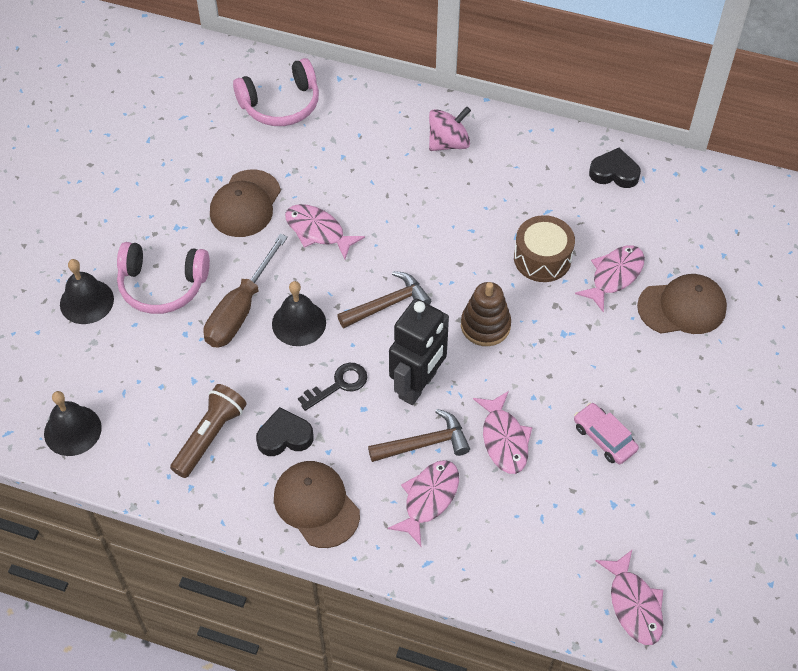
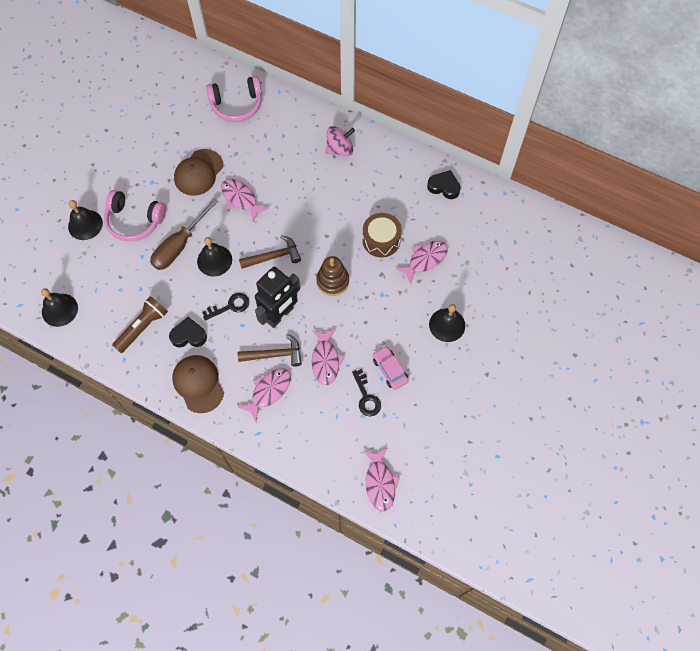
camera: 10 degrees right, 10 degrees up
brown cap [637,274,727,334] -> none
none -> black key [352,369,381,416]
none -> black bell [429,304,465,342]

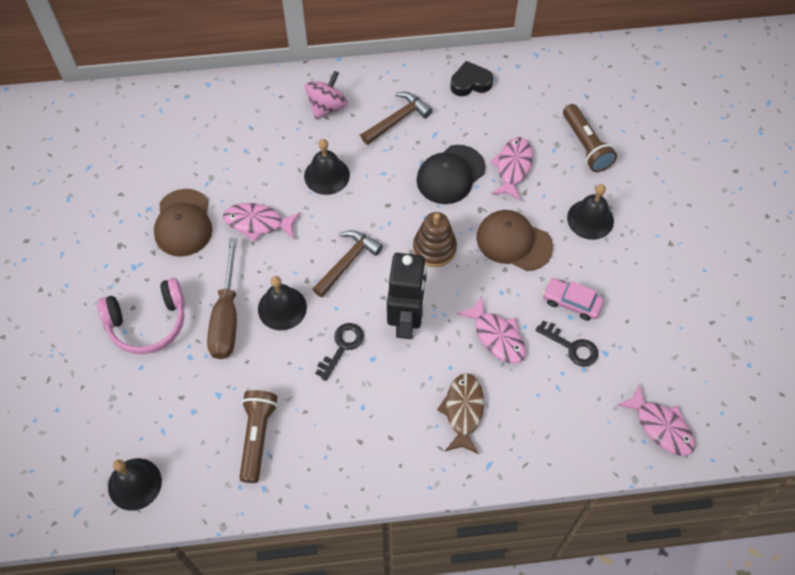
camera: 35 degrees left, 5 degrees down
black bell [68,200,103,240] -> black bell moved to [304,139,350,195]
black heart [169,317,207,348] -> none
brown cap [172,355,224,413] -> brown cap moved to [476,210,553,271]
pink headphones [206,76,262,122] -> none
brown hammer [238,333,302,367] -> brown hammer moved to [361,92,433,145]
pink fish [238,369,291,422] -> brown fish [437,373,484,454]
brown drum [362,213,402,257] -> black cap [416,145,486,204]
none -> brown flashlight [563,104,617,172]

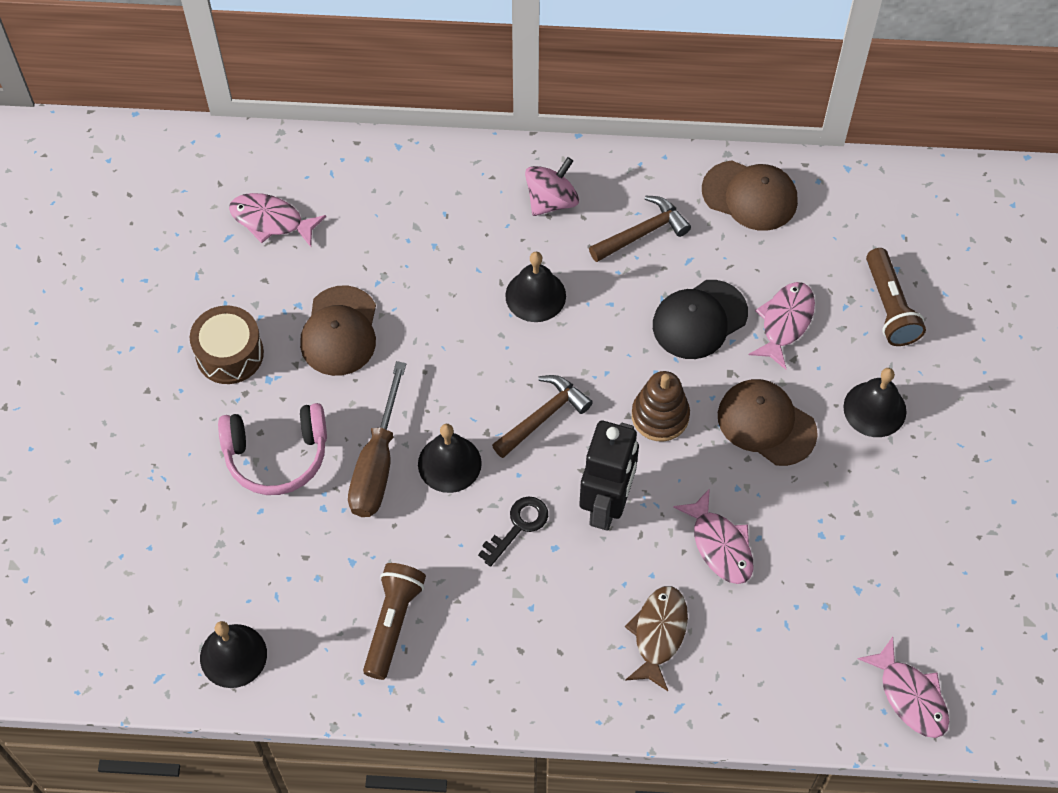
camera: 10 degrees right, 0 degrees up
pink fish [223,203,300,242] -> pink fish moved to [229,193,326,247]
black heart [450,61,493,96] -> brown cap [702,160,798,231]
black key [536,320,598,367] -> none
pink car [543,278,604,321] -> none
none -> brown drum [190,305,264,384]

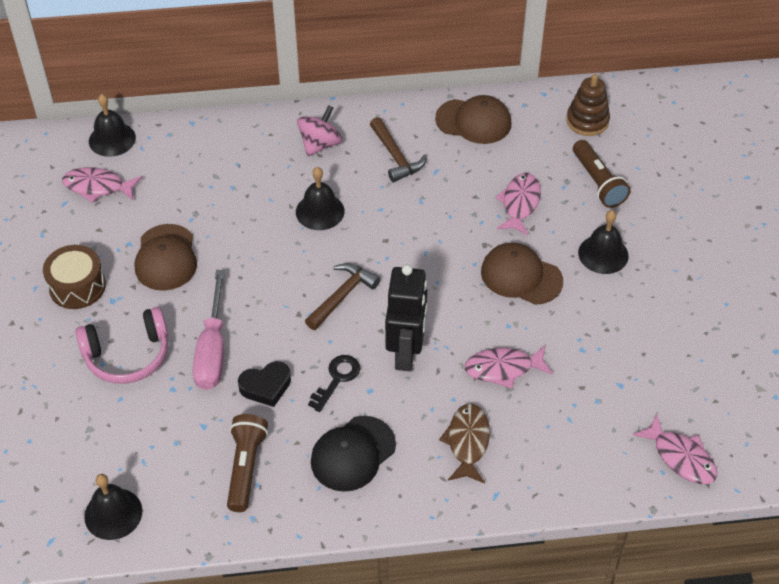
camera: 10 degrees left, 10 degrees down
brown screwdriver [348,361,406,517] -> pink screwdriver [193,270,225,390]
black bell [418,424,482,493] -> black bell moved to [89,94,136,157]
brown hammer [589,195,691,262] -> brown hammer turned 105 degrees clockwise [370,117,427,182]
brown stacking toy [632,371,690,442] -> brown stacking toy moved to [566,74,610,136]
black cap [653,280,748,359] -> black cap moved to [311,416,396,492]
pink fish [673,488,753,584] -> pink fish turned 120 degrees clockwise [464,345,553,388]
none -> black heart [238,361,291,407]

